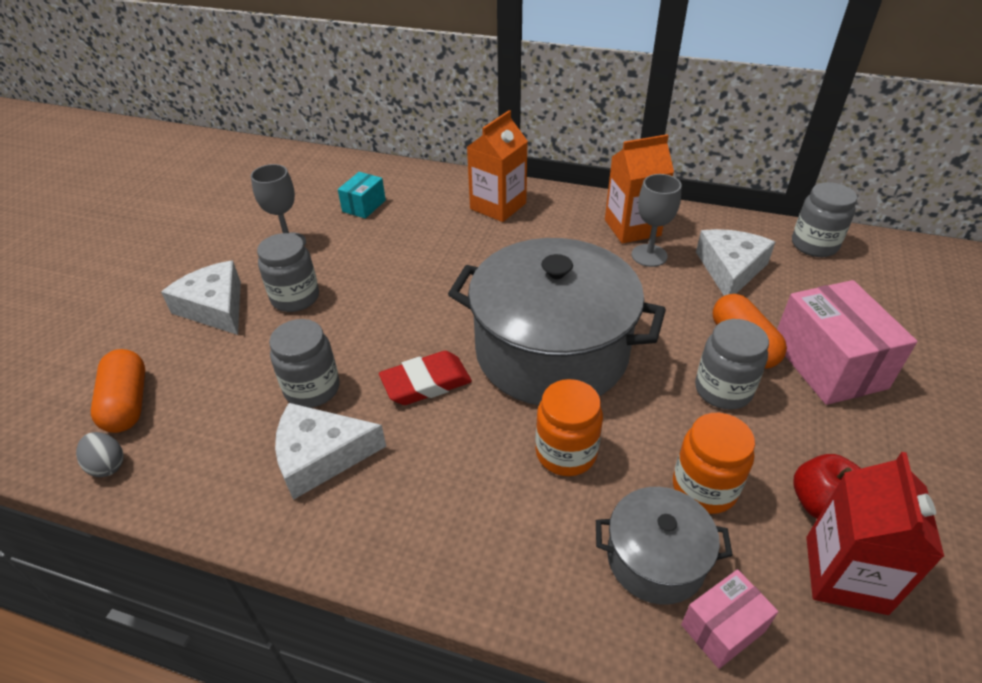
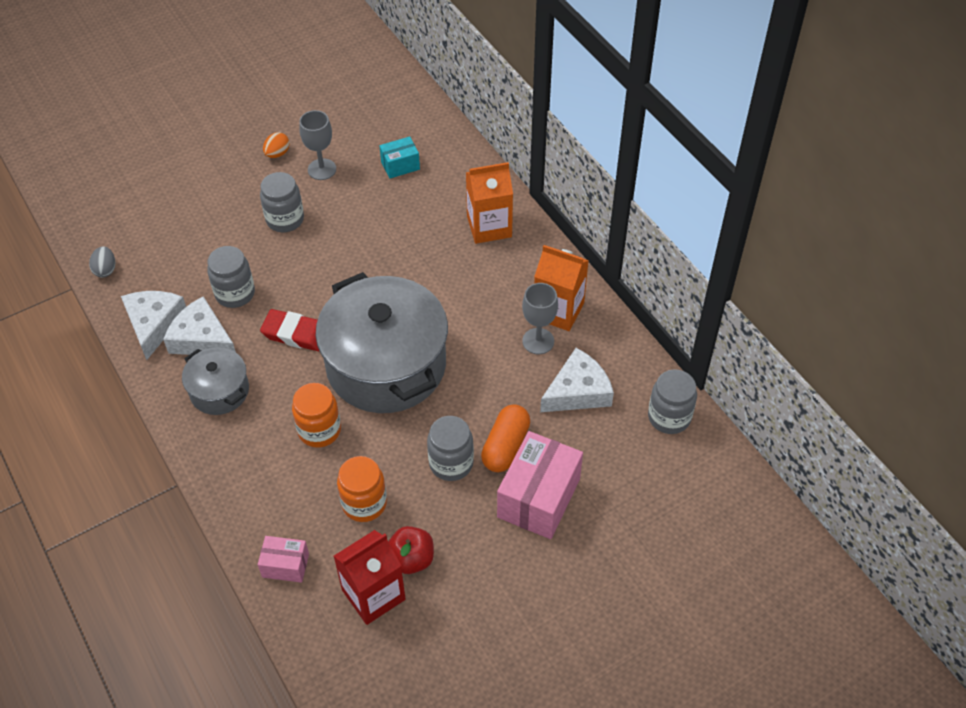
camera: 40 degrees right, 10 degrees up
orange capsule [91,349,145,433] -> none
white cheese [161,260,241,335] -> white cheese moved to [121,291,186,360]
grey pot [596,487,733,605] -> grey pot moved to [182,347,249,415]
none -> orange egg [263,132,290,158]

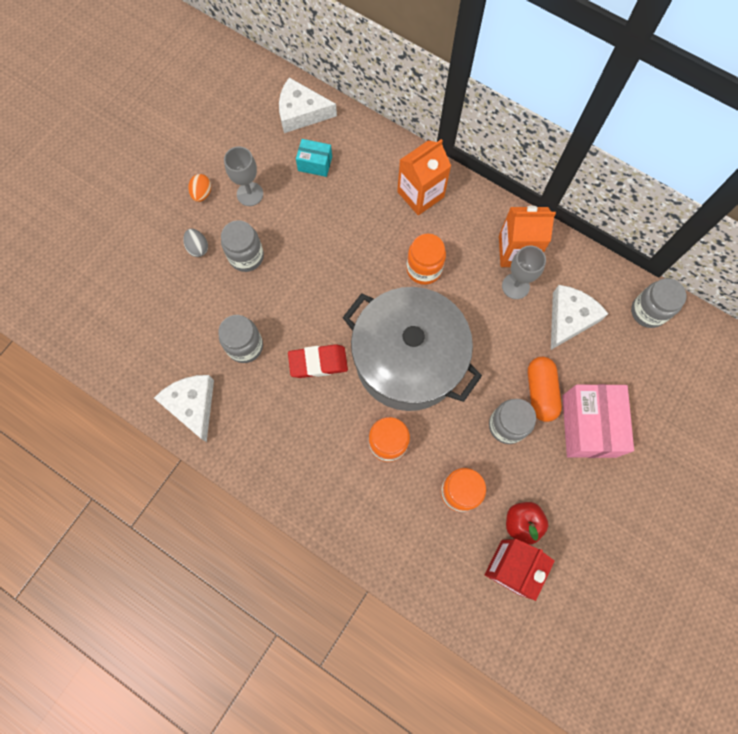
camera: 25 degrees left, 20 degrees up
grey egg [89,246,115,278] -> grey egg moved to [183,229,208,257]
white cheese [163,296,236,355] -> white cheese moved to [279,78,337,133]
grey pot [182,347,249,415] -> none
pink box [258,536,309,583] -> none
turquoise box [379,136,420,178] -> turquoise box turned 60 degrees clockwise [296,139,332,177]
none -> orange jar [406,234,446,285]

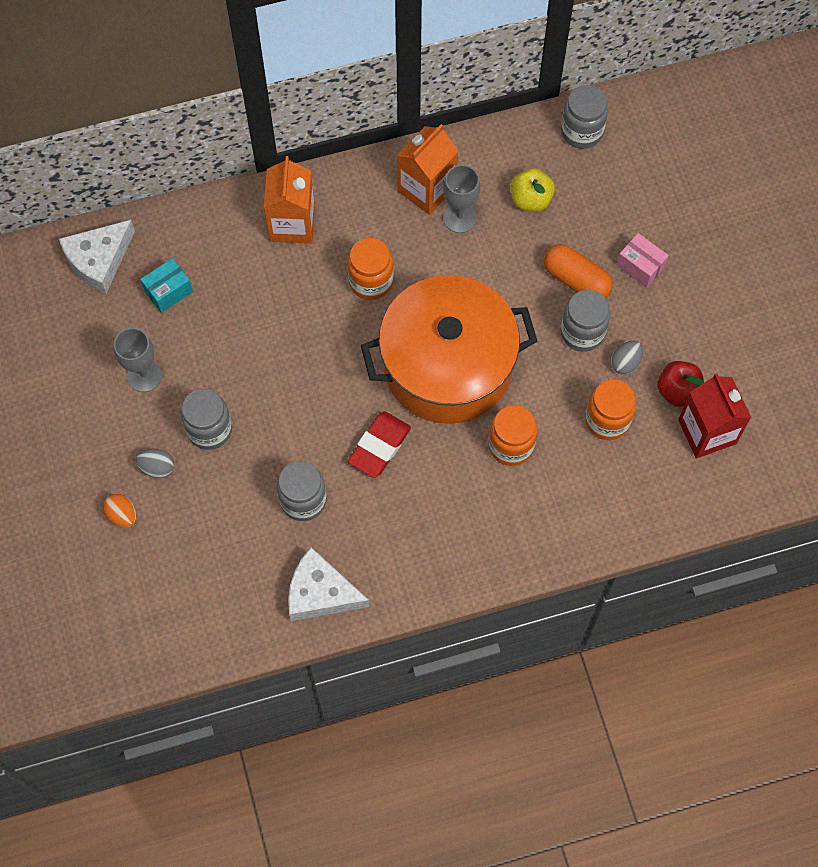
camera: 50 degrees left, 5 degrees down
orange egg [188,174,211,202] -> orange egg moved to [103,494,136,528]
grey pot [342,287,482,411] -> orange pot [361,275,537,424]
white cheese [551,285,608,350] -> yellow apple [510,168,555,212]
pink box [562,384,634,458] -> pink box [616,233,669,288], size x0.53
none -> grey egg [611,341,643,375]

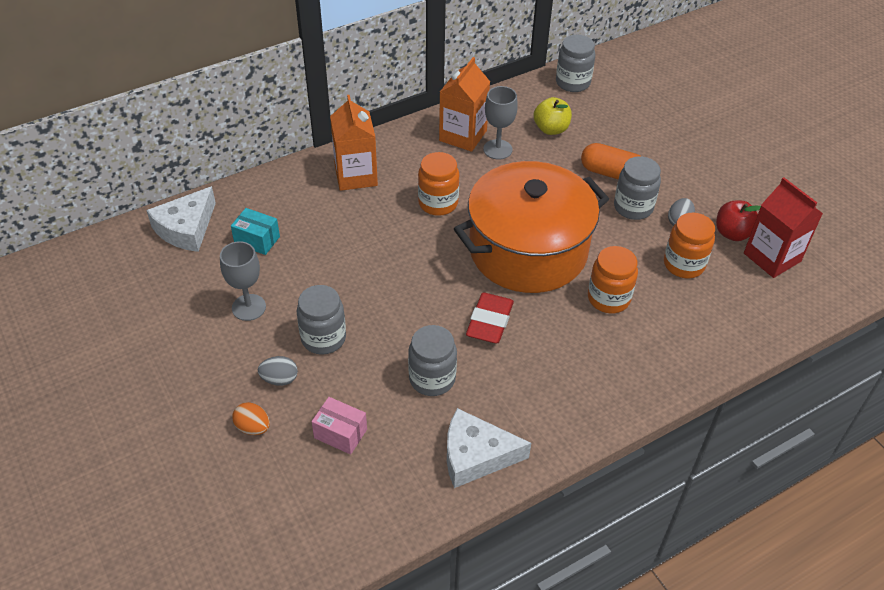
camera: 15 degrees left, 20 degrees down
turquoise box [140,258,193,313] -> turquoise box turned 75 degrees clockwise [231,208,280,255]
pink box [616,233,669,288] -> pink box moved to [312,397,367,455]

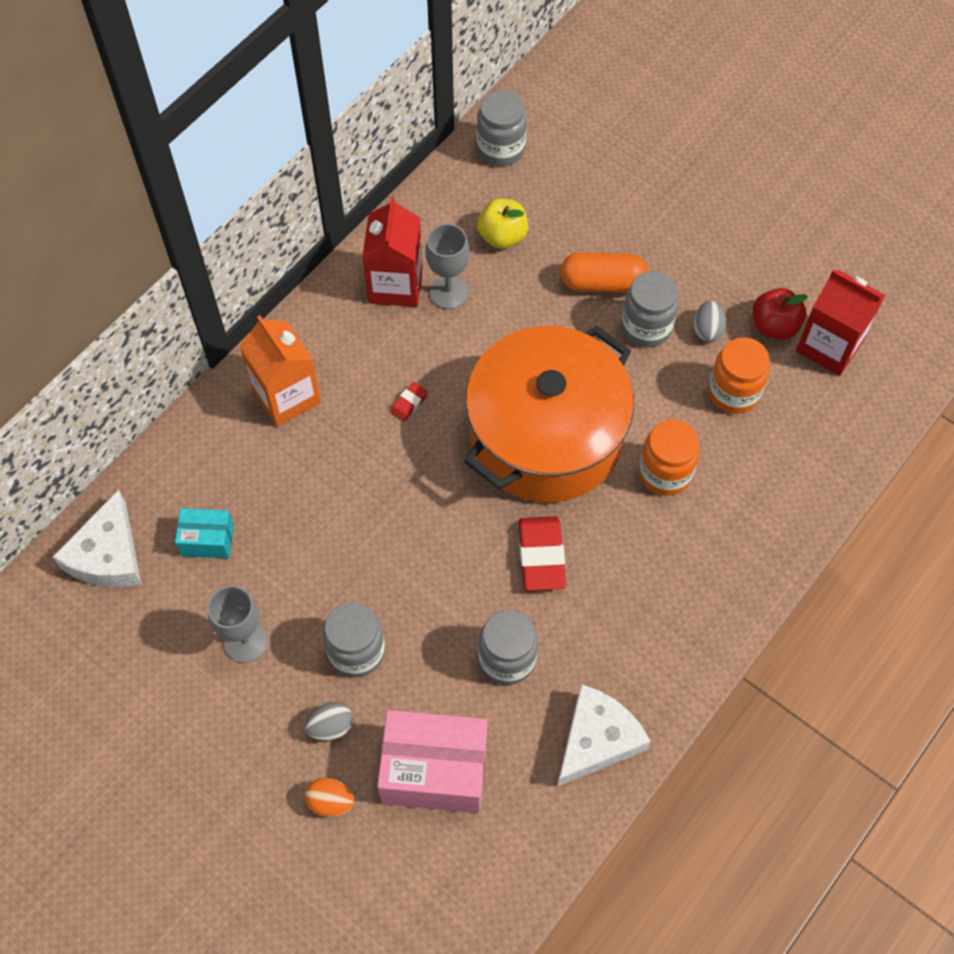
camera: 20 degrees left, 15 degrees up
pink box [312,397,367,455] -> pink box [377,710,487,813], size x1.90
orange jar [418,152,459,216] -> red eraser [390,382,428,422]
orange carton [439,57,490,152] -> red carton [362,197,423,307]
white cheese [447,408,531,488] -> white cheese turned 150 degrees clockwise [557,684,651,787]

